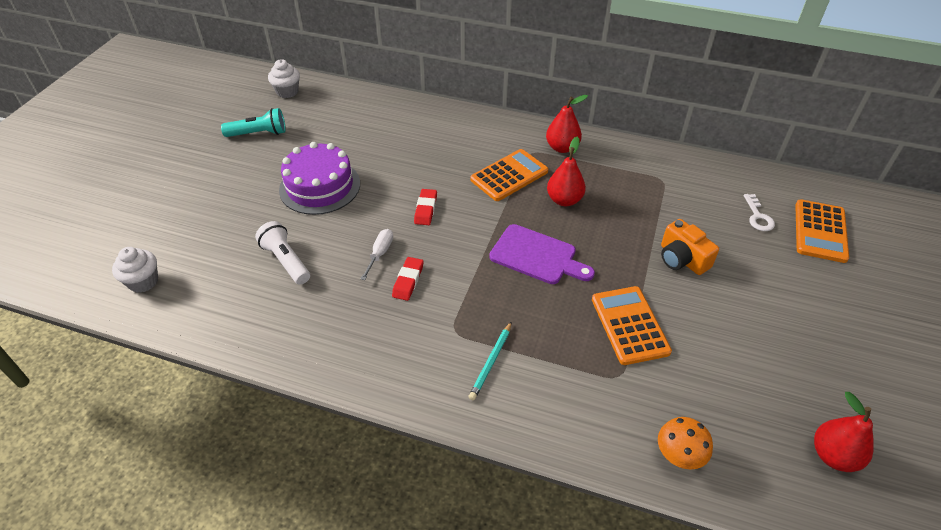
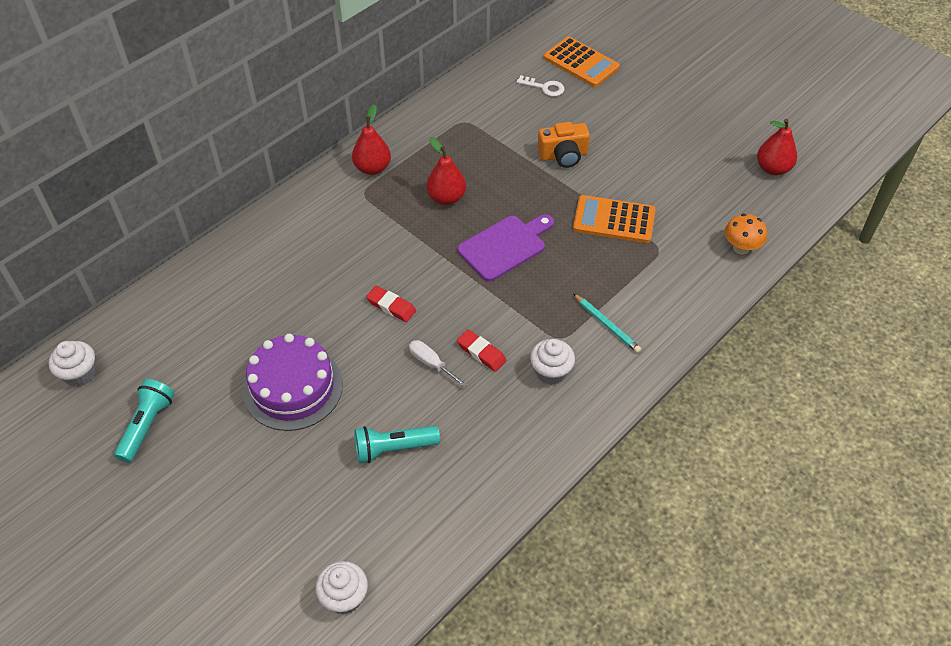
camera: 65 degrees left, 5 degrees up
white flashlight [255,221,310,284] -> turquoise flashlight [354,426,440,463]
orange calculator [470,149,548,201] -> none
none -> white cupcake [530,339,575,385]

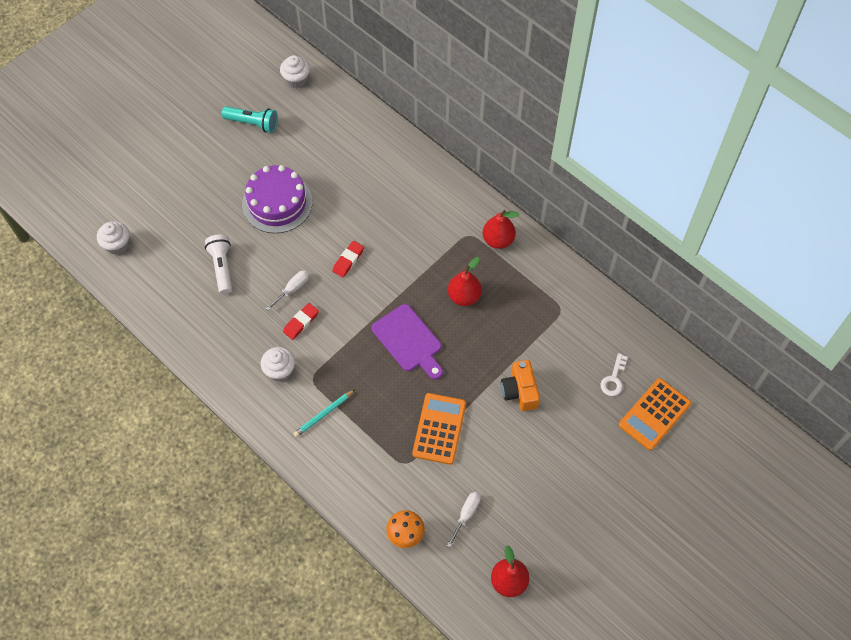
camera: 90 degrees right, 10 degrees up
turquoise flashlight [354,426,440,463] -> white flashlight [205,235,232,294]
none -> white screwdriver [447,492,481,547]

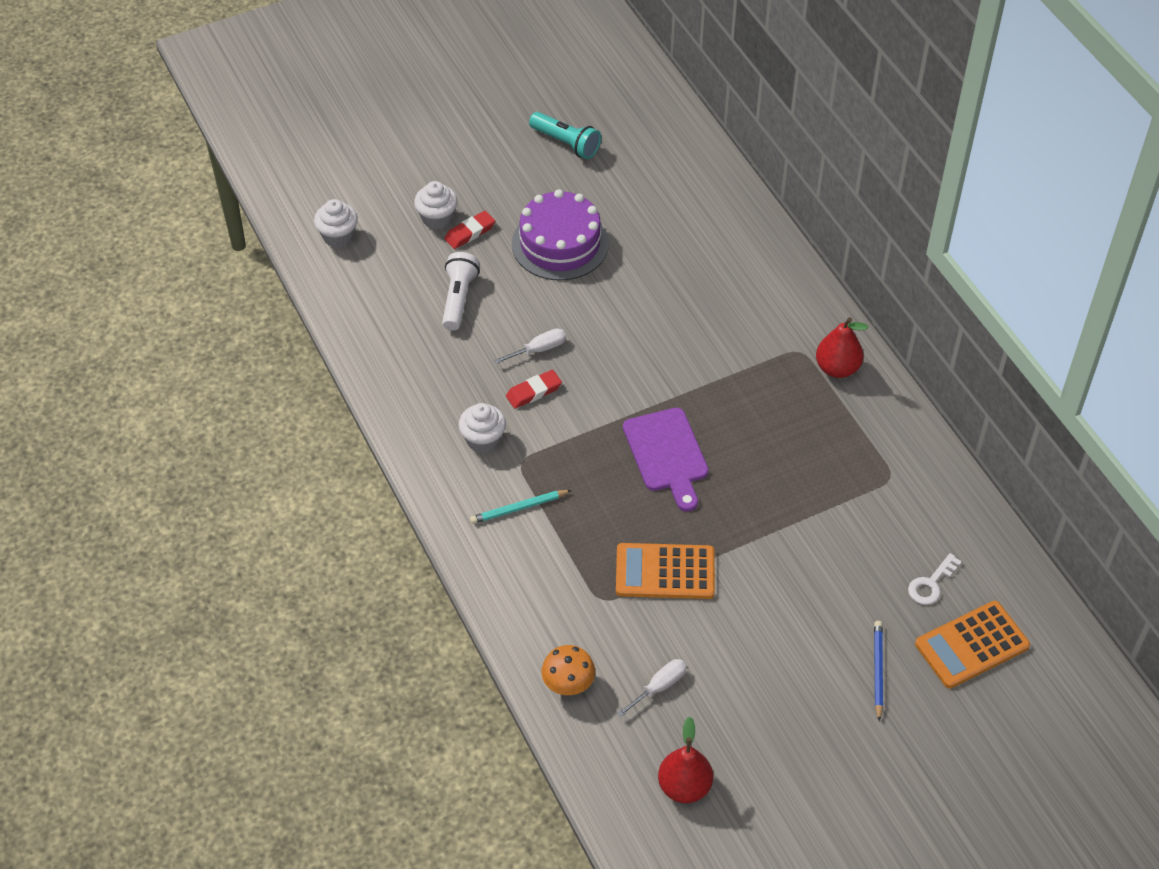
camera: 20 degrees right, 10 degrees down
white cupcake [280,55,310,88] -> white cupcake moved to [414,181,458,230]
red eraser [332,241,364,277] -> red eraser moved to [444,211,495,249]
orange calculator [412,393,466,465] -> orange calculator turned 120 degrees counterclockwise [616,543,715,599]
red pear [448,257,482,306] -> none
orange camera [501,360,540,411] -> none
none -> blue pencil [874,621,883,721]

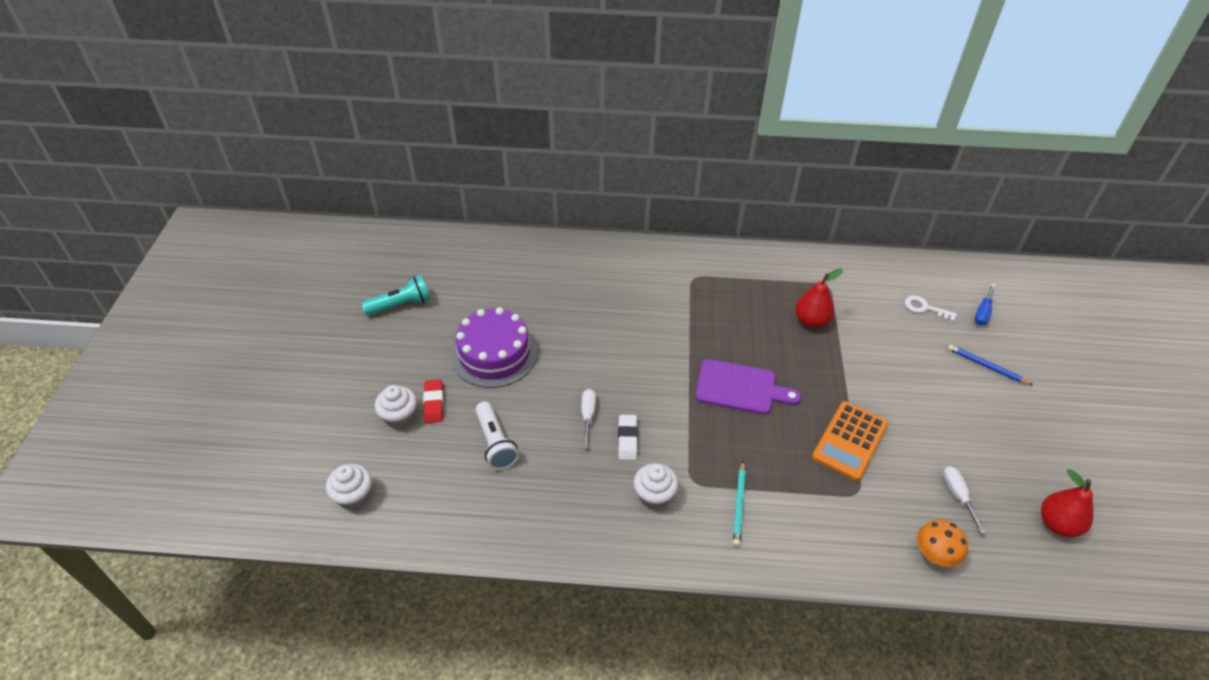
camera: 60 degrees left, 5 degrees down
white flashlight [442,252,480,331] -> white flashlight turned 150 degrees counterclockwise [475,402,519,470]
red eraser [506,370,562,409] -> white eraser [618,415,638,460]
red pear [816,317,868,378] -> red pear moved to [795,268,843,328]
white key [908,553,962,605] -> white key turned 135 degrees clockwise [905,296,957,322]
orange calculator [915,601,1030,689] -> blue screwdriver [974,284,995,326]

